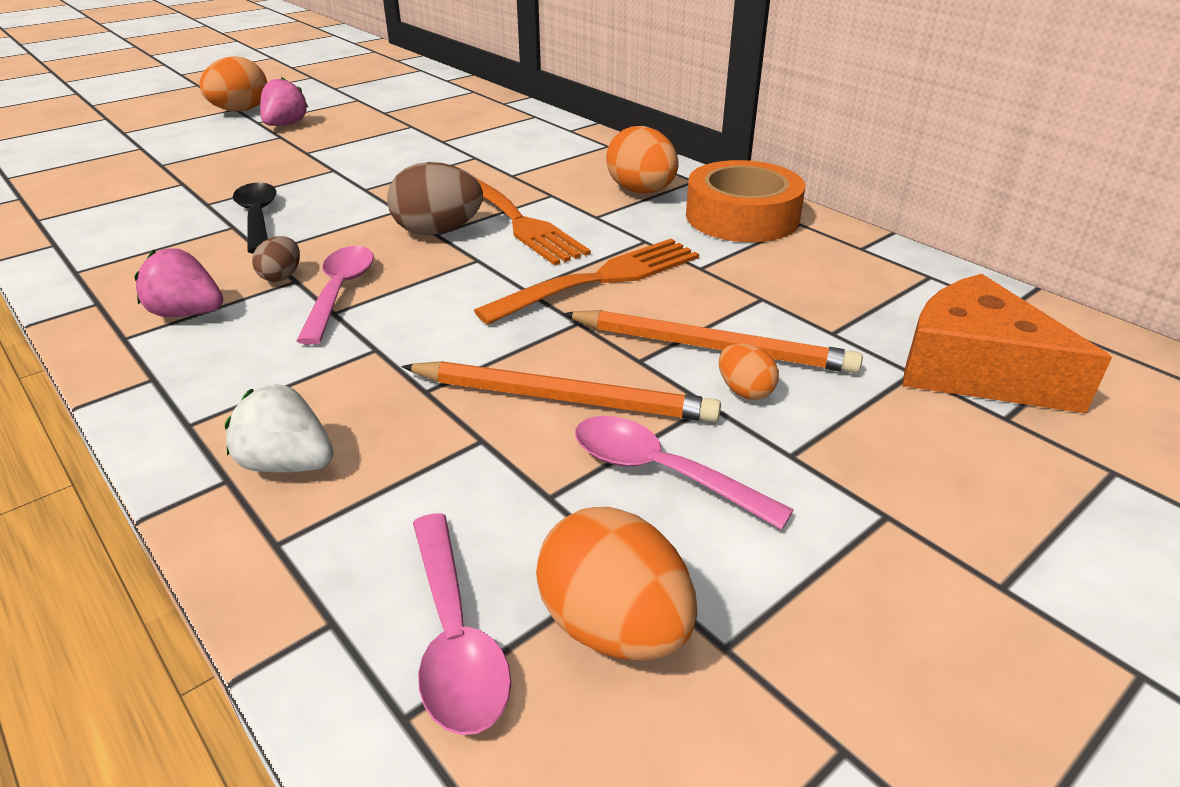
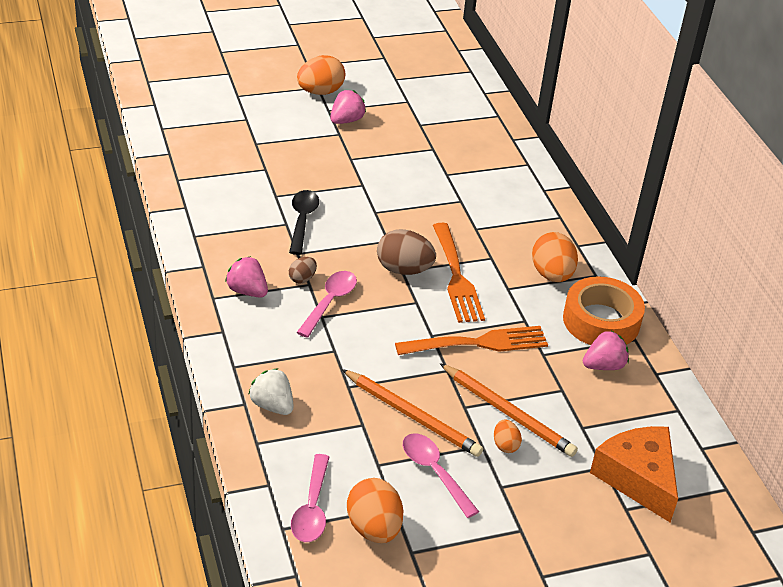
camera: 20 degrees right, 5 degrees up
none -> pink strawberry [583,331,629,370]

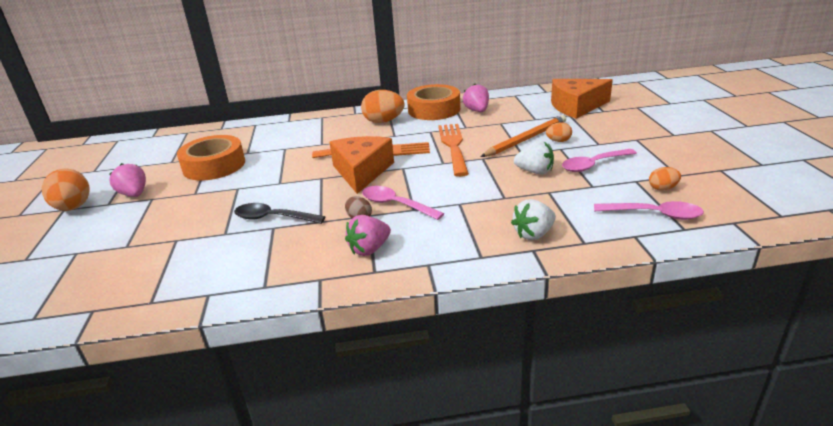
camera: 75 degrees left, 10 degrees down
orange pencil [342,369,483,457] -> white strawberry [514,140,554,174]
orange egg [347,478,403,543] -> orange egg [649,167,681,191], size x0.53
brown egg [377,229,436,275] -> orange cheese [329,136,394,194]
none -> orange tape [177,135,245,181]

